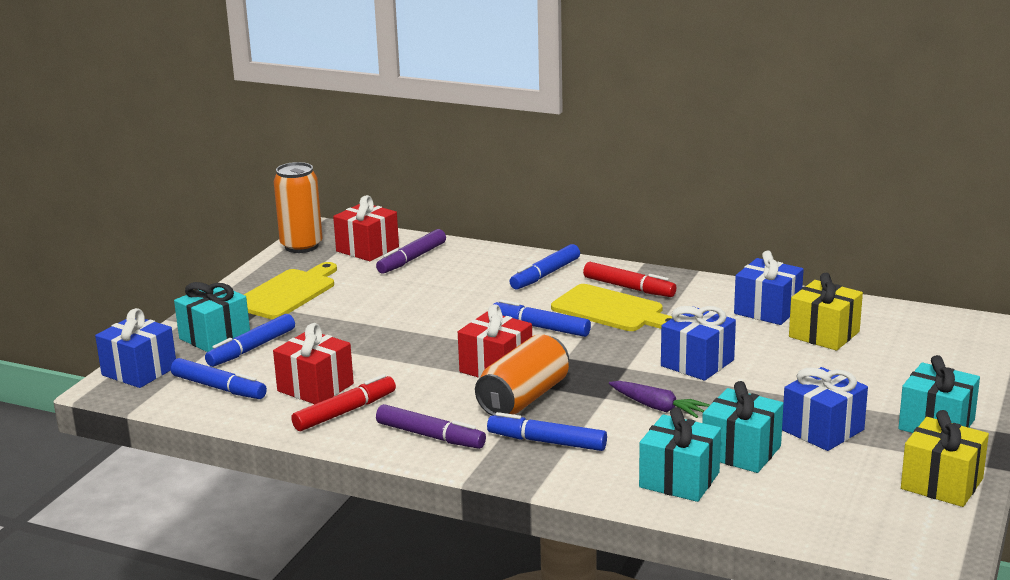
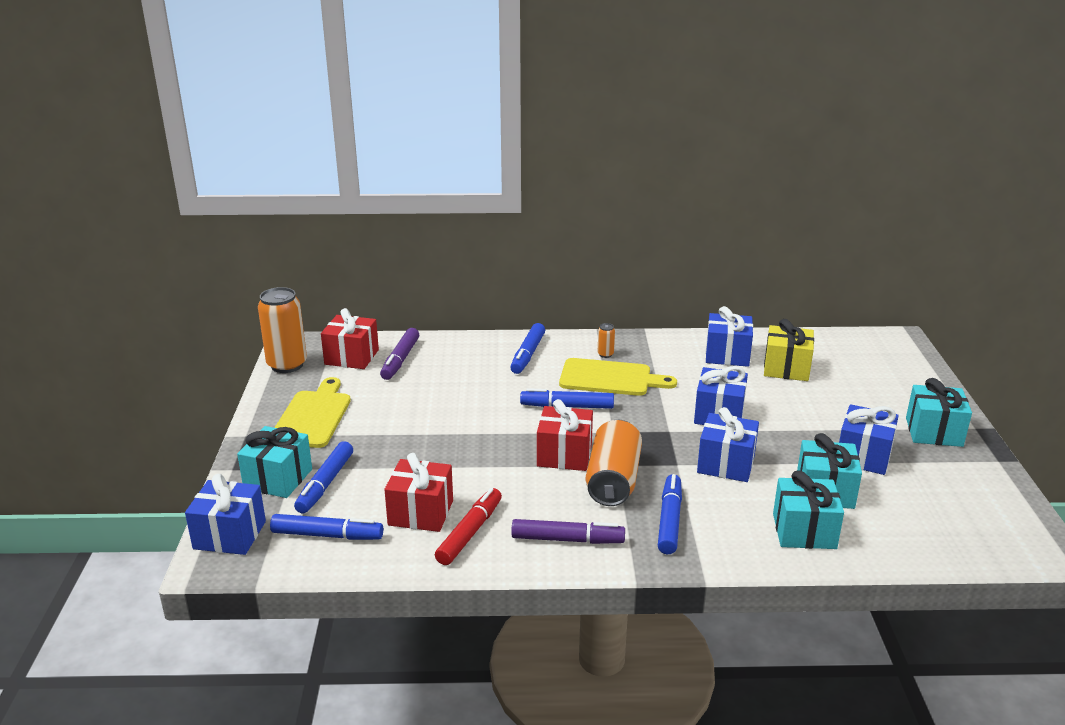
camera: 25 degrees left, 5 degrees up
blue marker [487,412,607,451] -> blue marker turned 105 degrees clockwise [658,474,682,554]
red marker [583,262,676,297] -> orange can [598,323,615,358]
purple carrot [609,381,710,418] -> blue gift [697,407,759,482]
yellow gift [901,410,989,507] -> none

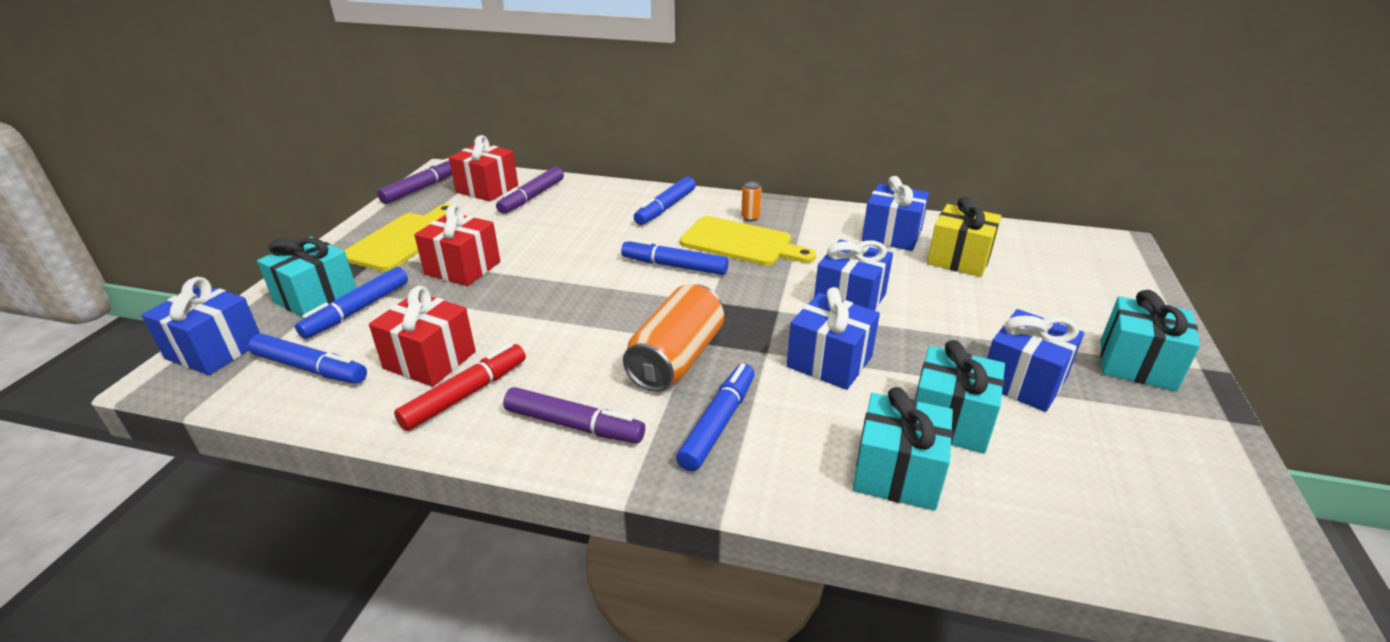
camera: 15 degrees right, 5 degrees up
orange can [258,287,307,373] -> purple marker [377,158,452,204]
red gift [537,399,593,471] -> red gift moved to [414,204,500,286]

